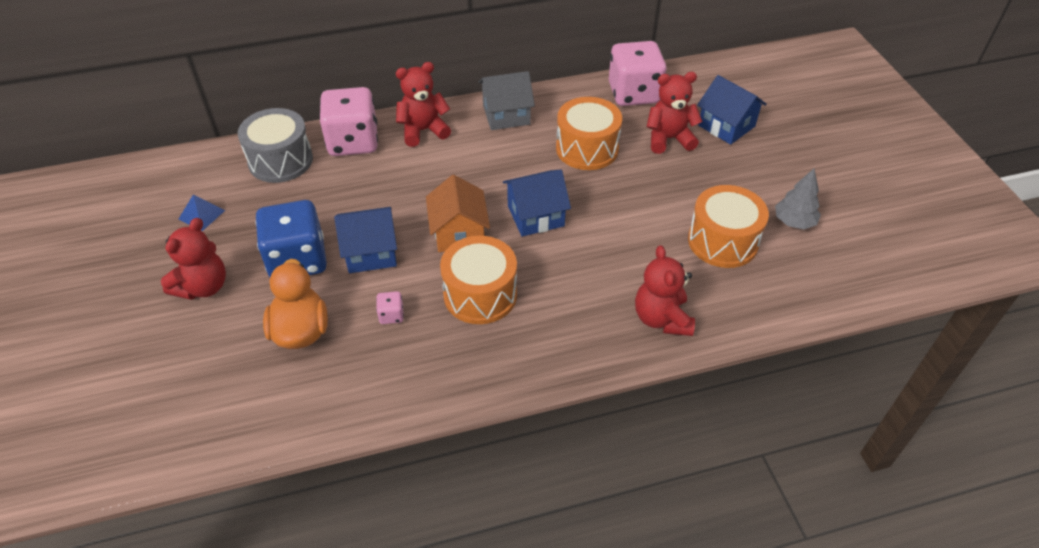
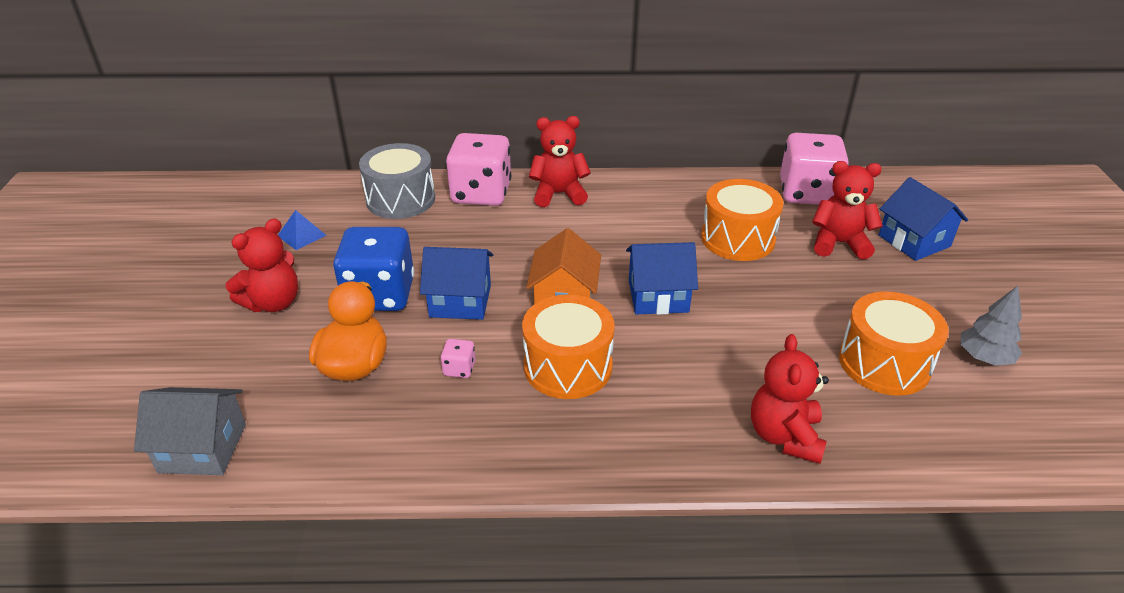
camera: 15 degrees right, 10 degrees down
grey house [479,71,535,130] -> grey house moved to [134,387,246,475]

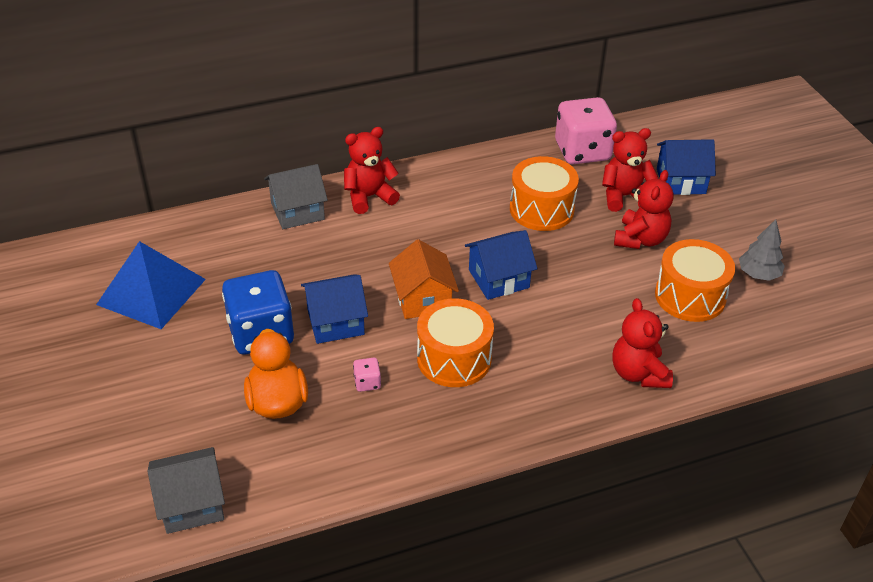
camera: 20 degrees left, 5 degrees up
red teddy bear [226,218,298,312] -> red teddy bear moved to [614,170,674,249]
blue pyramid [278,210,327,250] -> blue pyramid [96,241,206,329], size x2.28
grey drum [359,143,435,219] -> none
pink dice [446,133,511,206] -> grey house [264,164,328,229]
blue house [879,177,968,261] -> blue house turned 45 degrees counterclockwise [657,139,716,195]

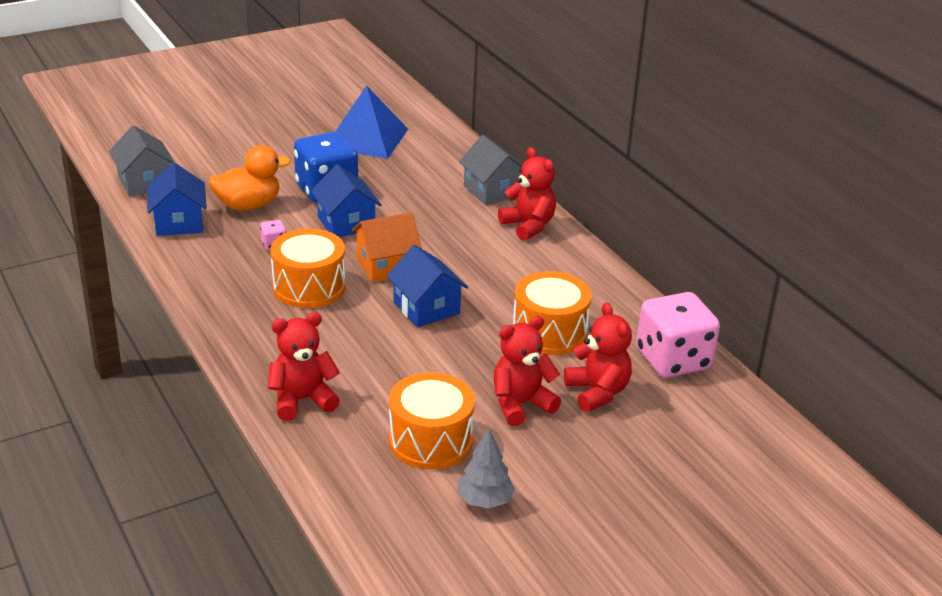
camera: 80 degrees right, 10 degrees down
red teddy bear [614,170,674,249] -> red teddy bear turned 135 degrees clockwise [494,316,561,426]
blue house [657,139,716,195] -> blue house moved to [147,162,207,236]

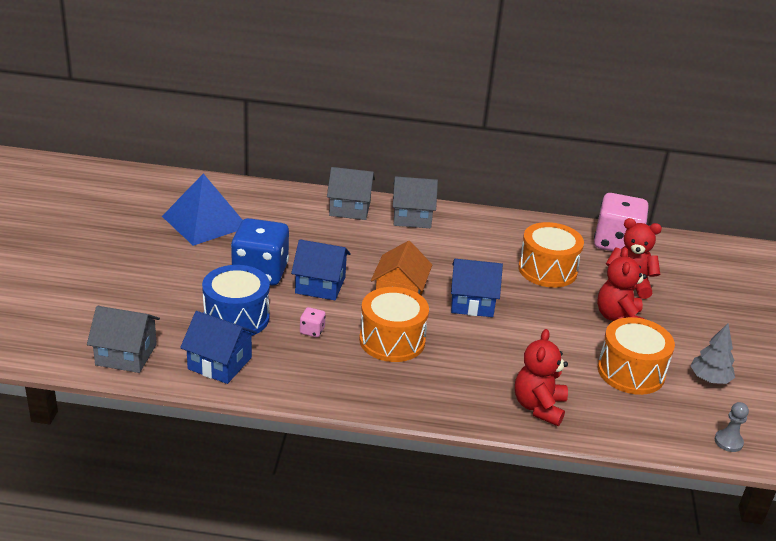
camera: 55 degrees left, 0 degrees up
orange duck [209,145,291,210] -> blue drum [202,265,270,336]
red teddy bear [498,147,556,241] -> grey house [393,176,438,228]
none -> grey pawn [715,402,749,452]

